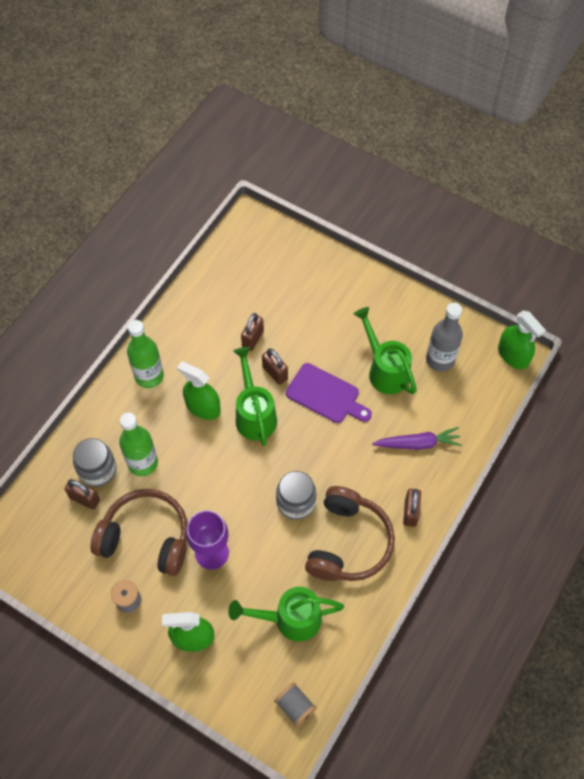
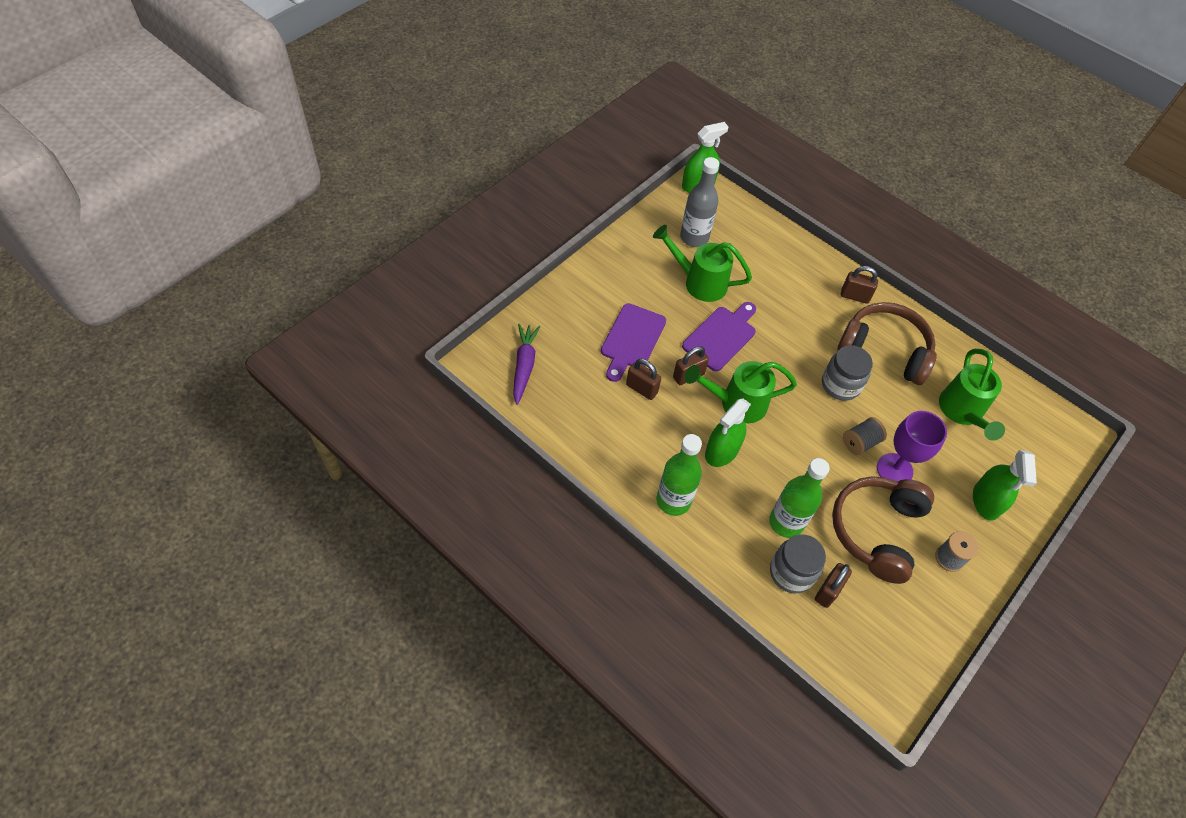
camera: 85 degrees left, 5 degrees down
grey spool [274,682,317,727] -> grey spool moved to [843,417,887,455]
green watering can [354,307,417,394] -> green watering can turned 45 degrees clockwise [653,225,752,302]
purple carrot [372,427,462,450] -> purple carrot moved to [513,324,541,405]
none -> purple cutting board [601,303,666,382]

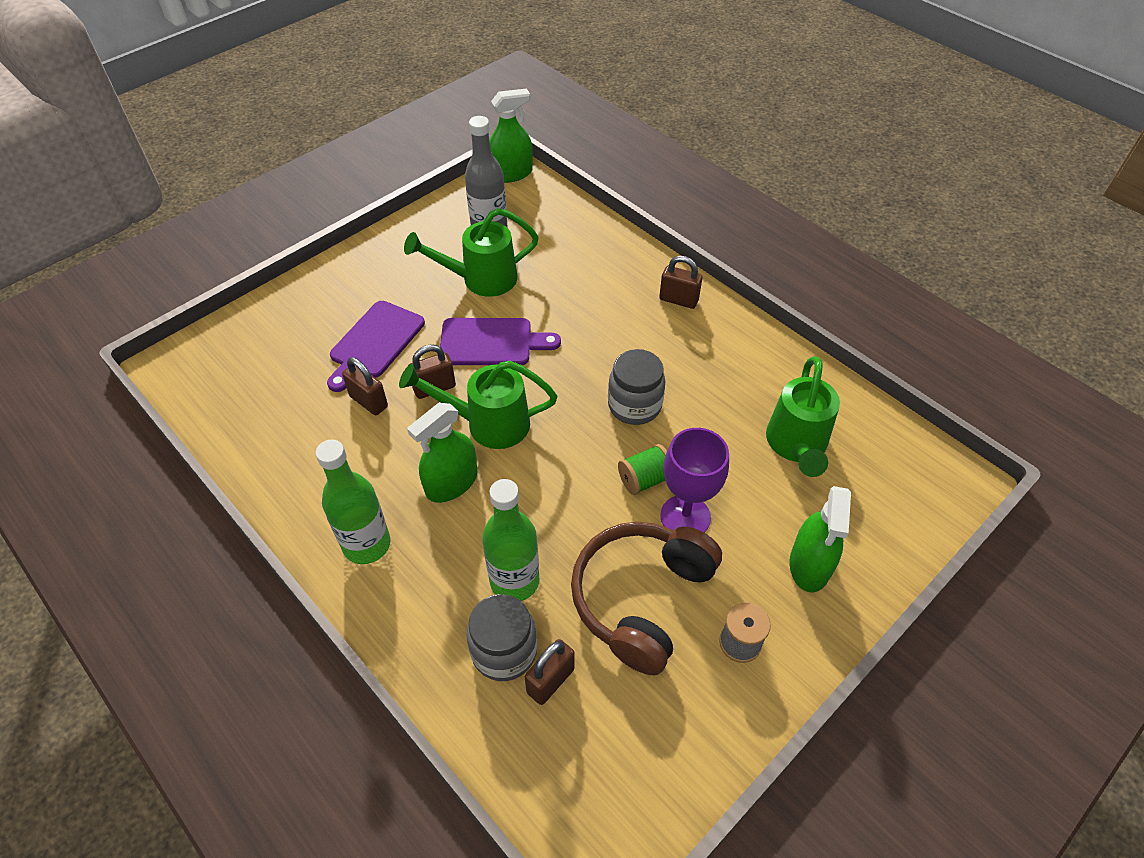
camera: 10 degrees right, 5 degrees down
purple carrot [513,324,541,405] -> none
green watering can [653,225,752,302] -> green watering can turned 45 degrees counterclockwise [404,208,539,297]
purple cutting board [682,302,756,371] -> purple cutting board turned 45 degrees clockwise [440,318,561,365]
brown headphones [838,302,937,385] -> none
grey spool [843,417,887,455] -> green spool [618,444,667,495]

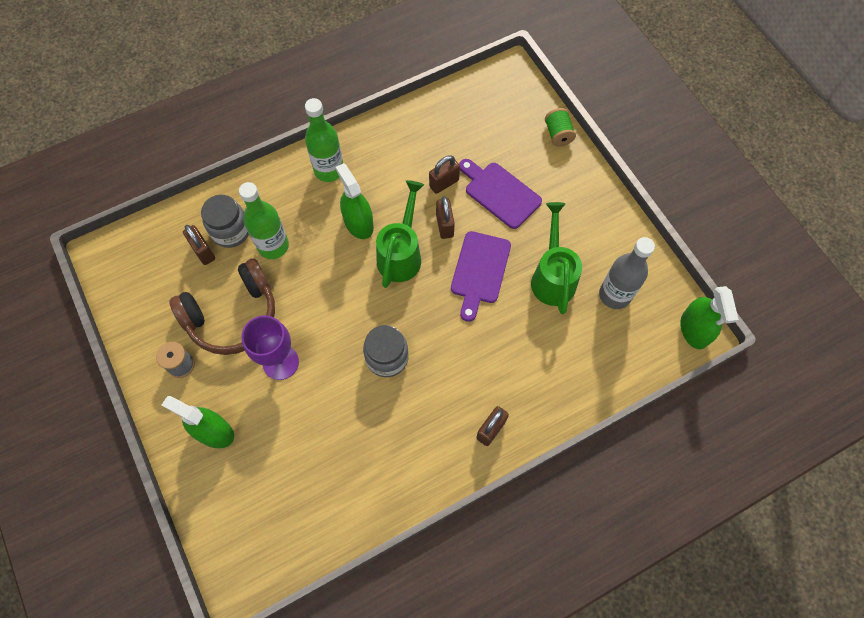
camera: 105 degrees right, 15 degrees up
brown headphones [571,522,722,675] -> brown headphones turned 105 degrees clockwise [169,258,275,355]
green spool [618,444,667,495] -> green spool moved to [545,108,576,147]
green watering can [766,356,840,477] -> none

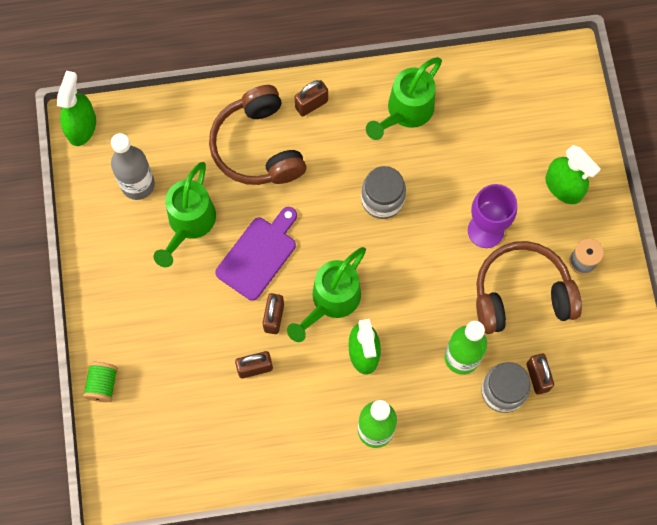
camera: 160 degrees left, 5 degrees up
purple cutting board [459,159,542,229] -> none
none -> brown headphones [209,85,306,185]
none -> green watering can [366,57,442,140]

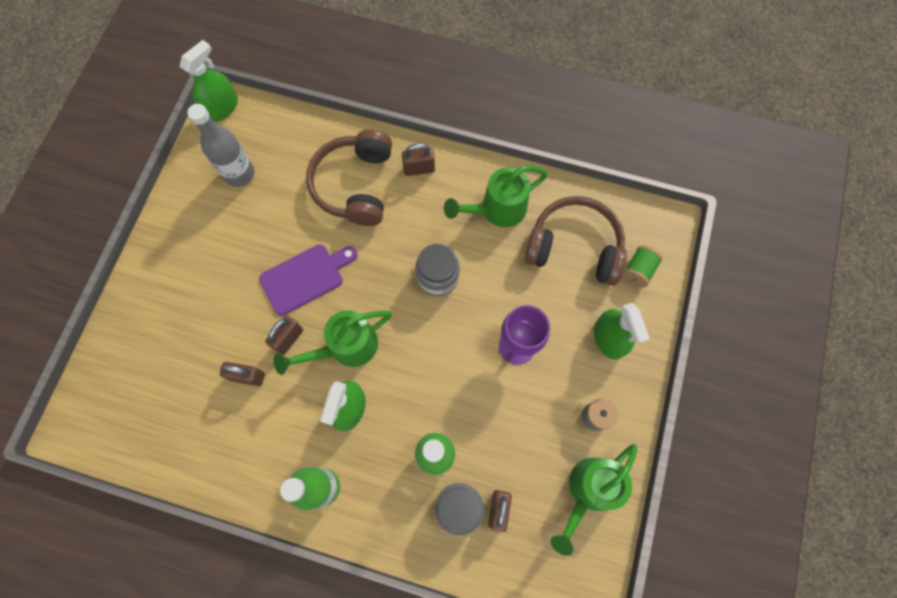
camera: 25 degrees right, 0 degrees up
green spool [83,362,118,402] -> green spool moved to [623,246,663,287]
green watering can [154,162,216,267] -> green watering can moved to [551,444,637,556]
brown headphones [476,241,582,334] -> brown headphones moved to [525,196,627,286]

